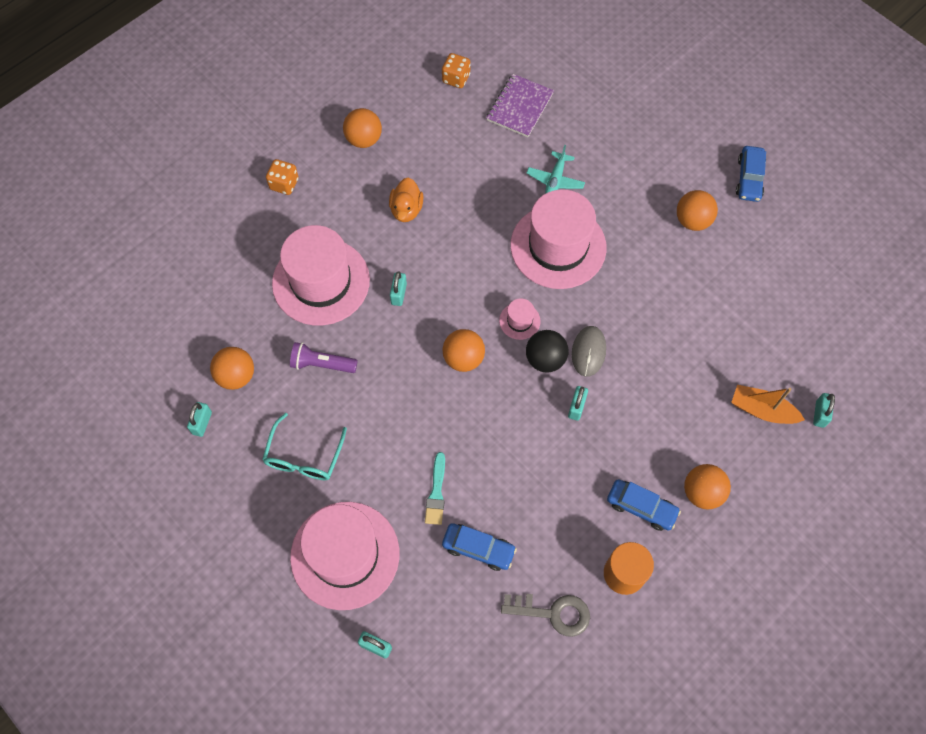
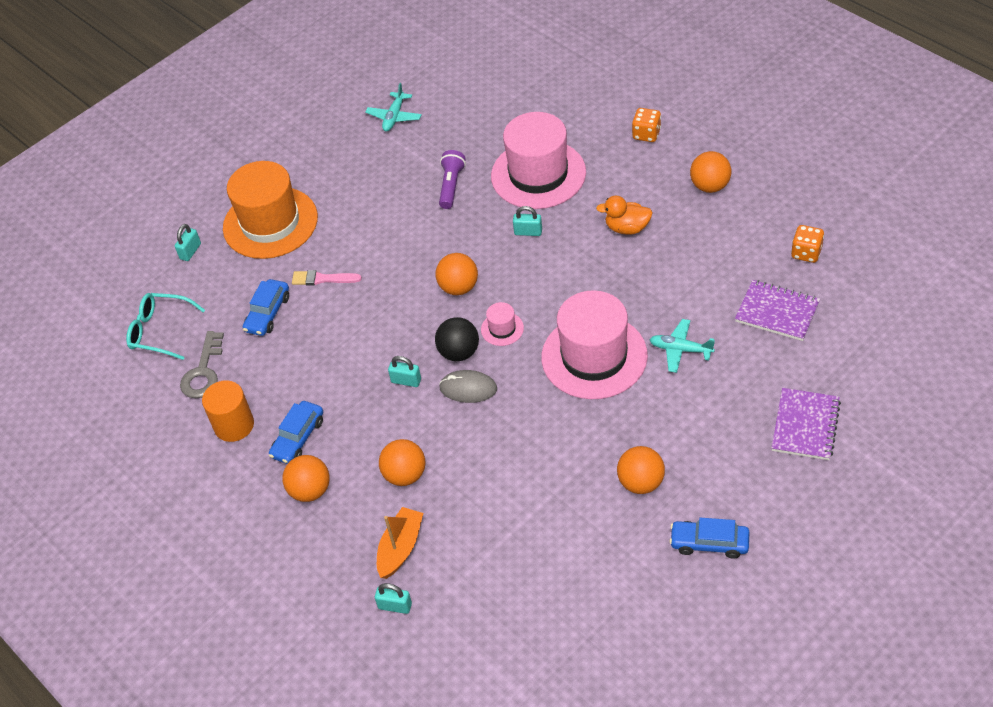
camera: 95 degrees right, 15 degrees down
turquoise padlock [187,402,212,437] -> turquoise plane [365,83,422,132]
orange ball [210,347,254,390] -> orange ball moved to [379,439,426,486]
turquoise glasses [262,413,347,480] -> turquoise glasses moved to [126,293,205,360]
pink hat [290,502,399,610] -> orange hat [223,161,318,259]
turquoise brush [425,452,445,525] -> pink brush [292,270,362,285]
none -> purple notebook [771,388,841,460]

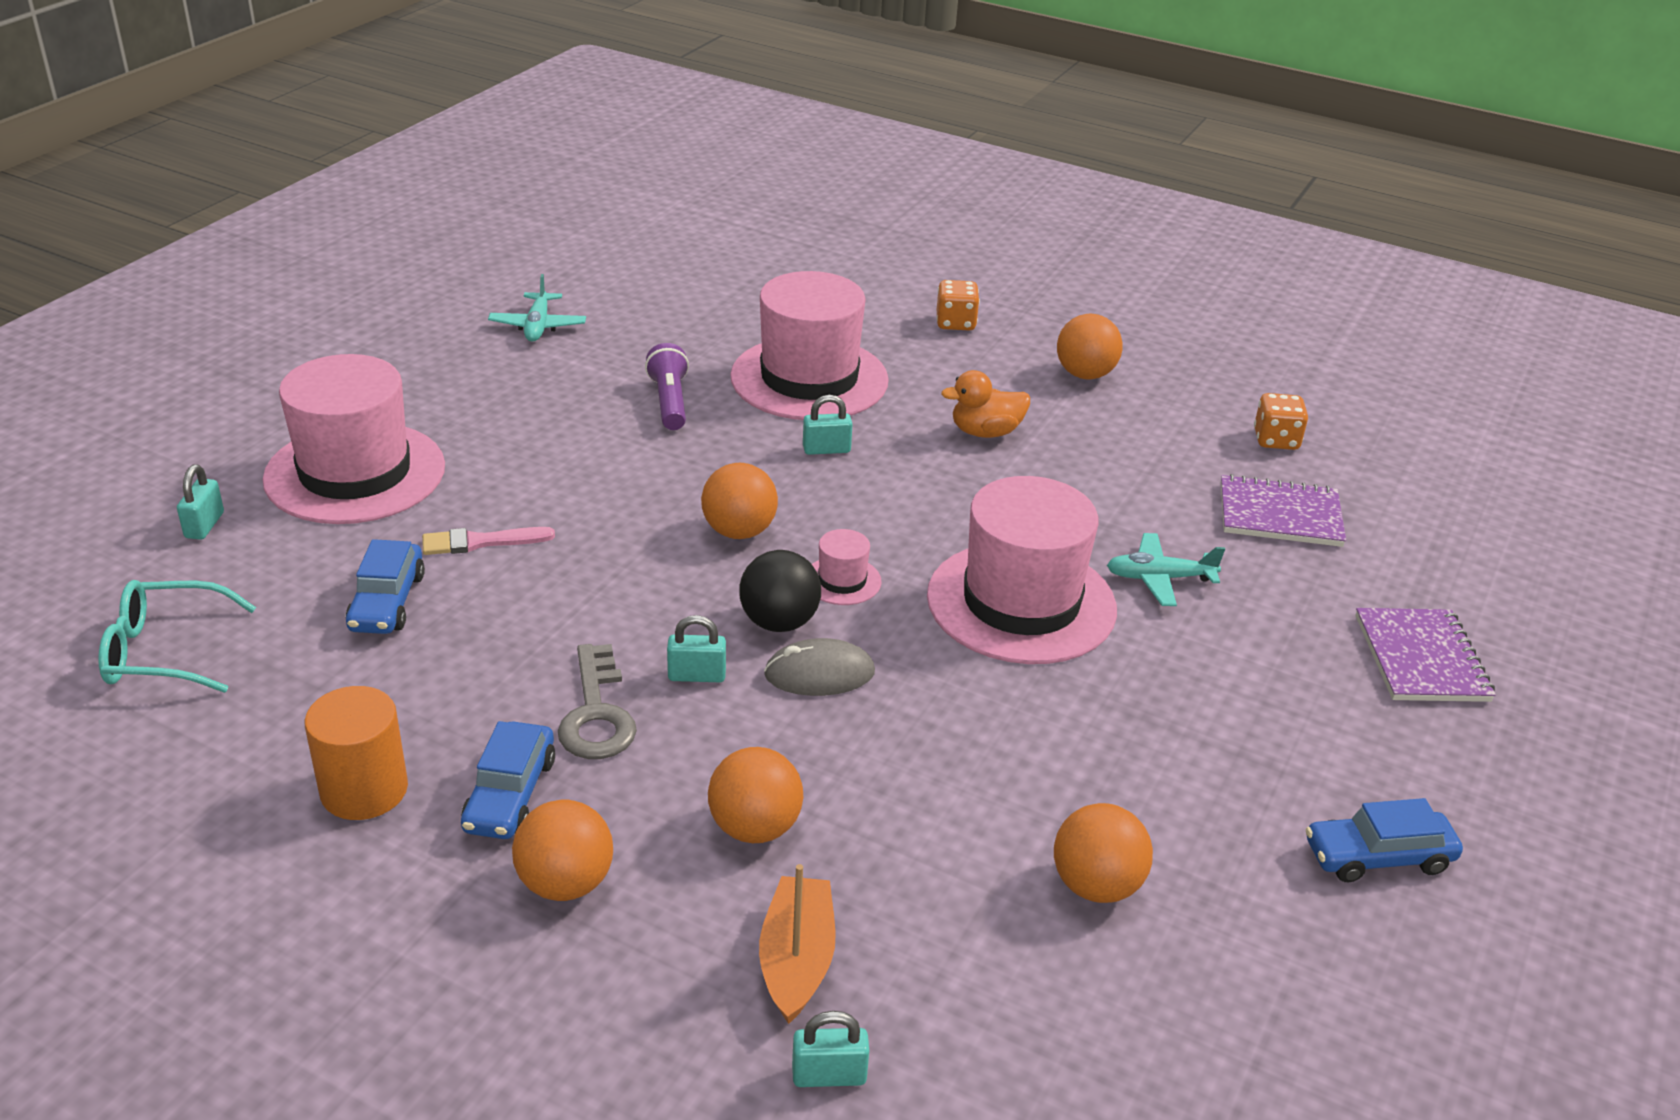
camera: 25 degrees left, 15 degrees down
grey key [180,331,224,398] -> grey key moved to [558,644,637,759]
orange hat [223,161,318,259] -> pink hat [263,354,445,524]
orange ball [617,446,665,494] -> orange ball moved to [1054,803,1153,903]

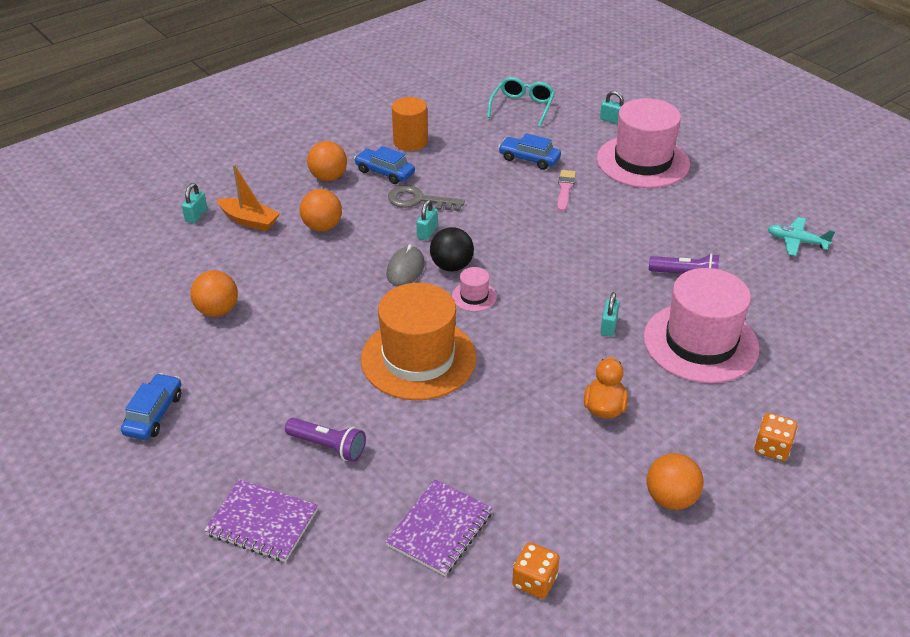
camera: 115 degrees right, 5 degrees up
orange ball [701,463,778,539] -> none
pink hat [927,476,1117,664] -> orange hat [361,283,477,400]
turquoise plane [1107,533,1225,606] -> none
none -> purple flashlight [285,418,366,462]

